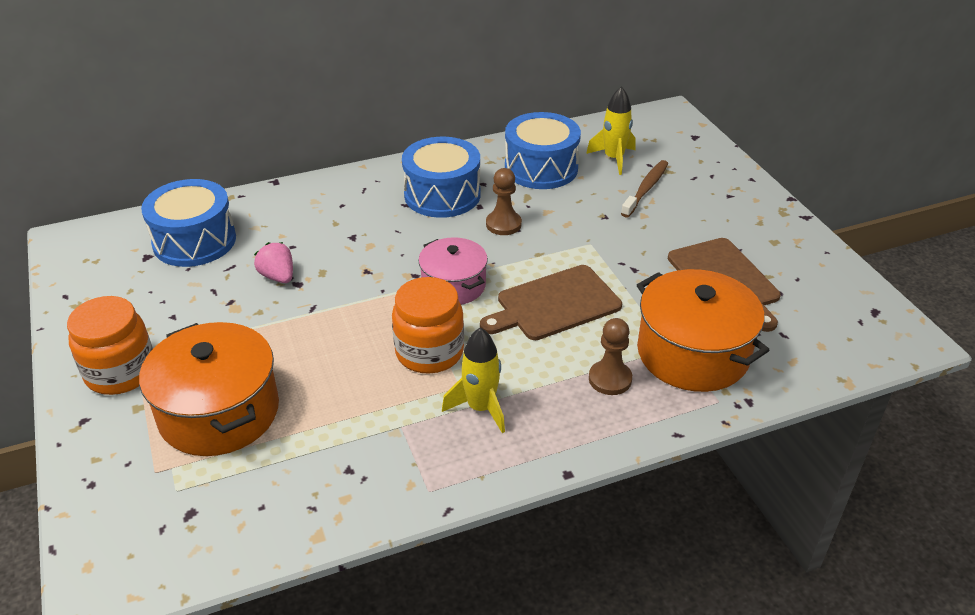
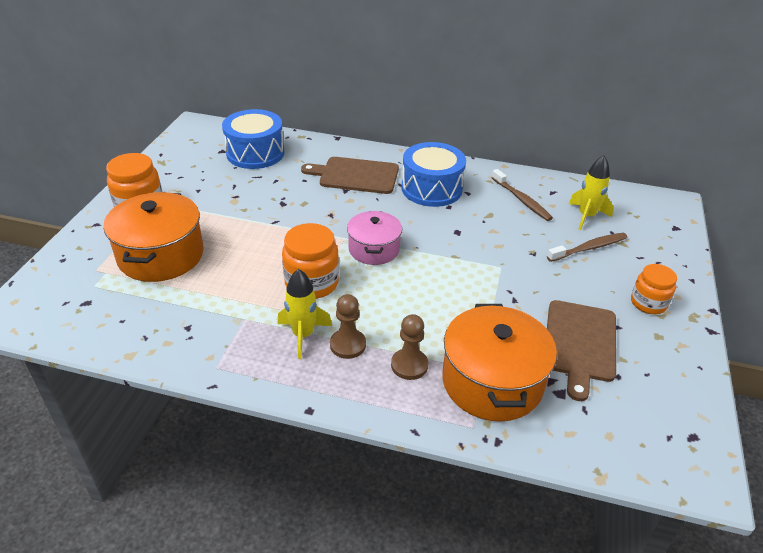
camera: 35 degrees right, 0 degrees up
pink strawberry [254,242,293,283] -> none
brown cutting board [480,265,622,340] -> brown cutting board moved to [301,157,399,194]
brown pawn [486,168,522,235] -> brown pawn moved to [330,294,366,359]
blue drum [505,112,581,189] -> brown toothbrush [491,169,553,221]
none -> orange jar [631,264,677,314]

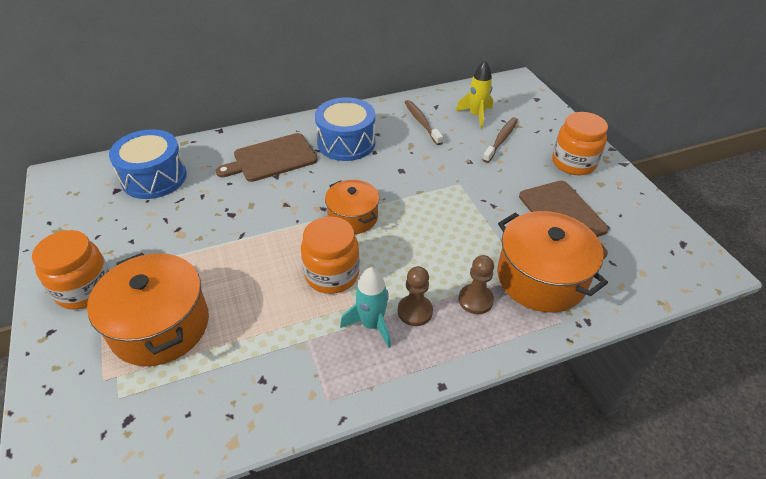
camera: 35 degrees left, 5 degrees up
yellow rocket [278,269,332,359] -> turquoise rocket [340,267,391,348]
pink pot [347,211,402,265] -> orange pot [325,180,379,234]
brown toothbrush [491,169,553,221] -> brown toothbrush turned 135 degrees counterclockwise [404,100,443,145]
orange jar [631,264,677,314] -> orange jar [552,112,608,175], size x1.51

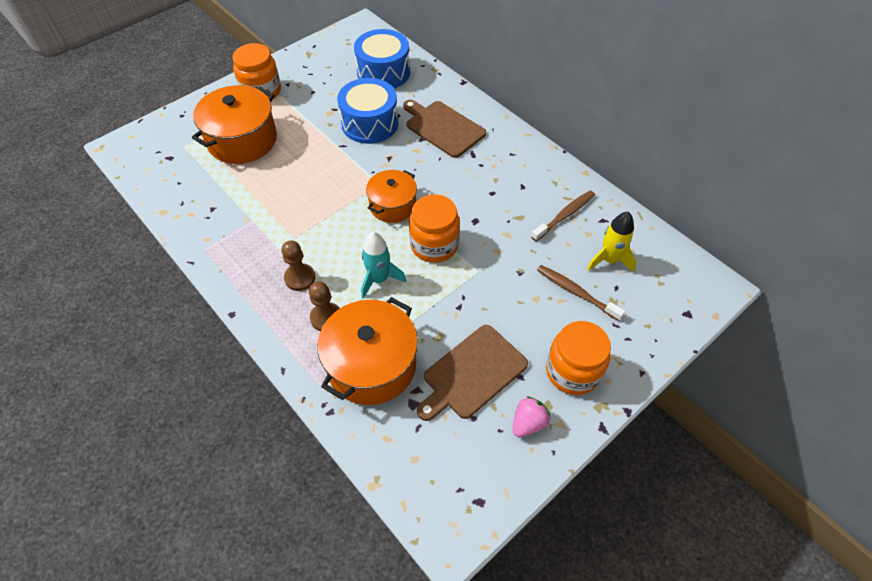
camera: 70 degrees right, 10 degrees up
orange jar [301,216,360,294] -> orange jar moved to [409,194,460,263]
blue drum [315,98,375,161] -> blue drum moved to [337,78,398,144]
turquoise rocket [340,267,391,348] -> turquoise rocket moved to [361,232,406,299]
brown toothbrush [483,117,518,163] -> brown toothbrush turned 150 degrees counterclockwise [537,265,625,321]
none -> pink strawberry [513,396,550,437]

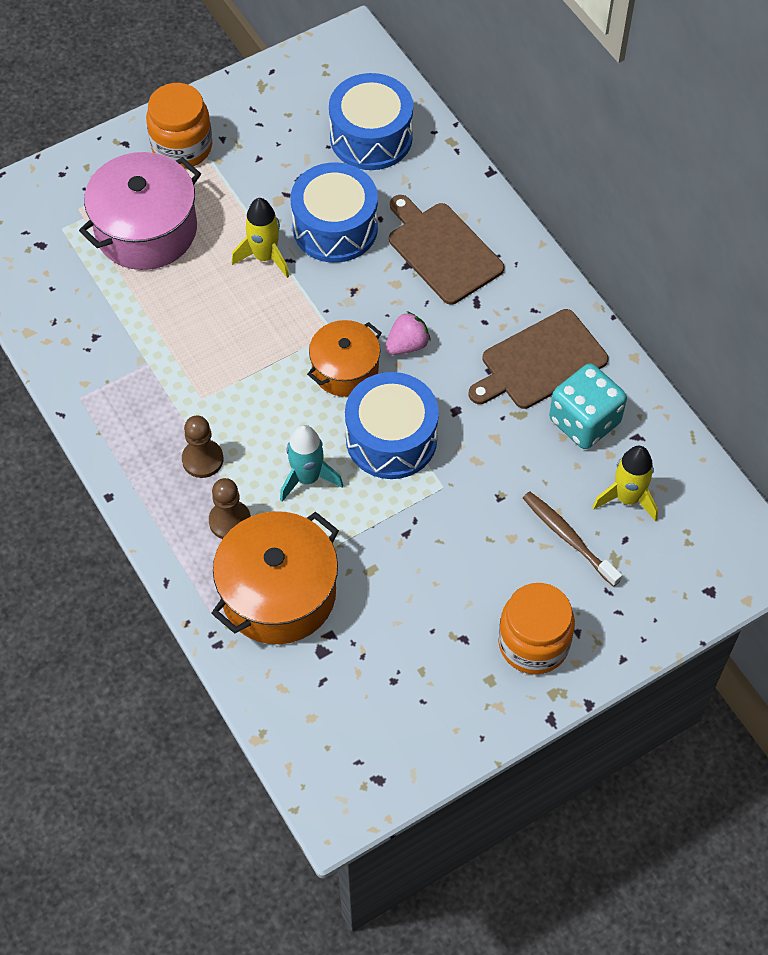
camera: 10 degrees right, 5 degrees up
orange pot [192,85,277,164] -> pink pot [79,152,201,270]
orange jar [409,194,460,263] -> blue drum [345,372,439,479]
brown cutting board [417,325,528,421] -> brown cutting board moved to [469,309,608,409]
pink strawberry [513,396,550,437] -> pink strawberry moved to [385,311,430,355]
brown toothbrush [531,190,595,241] -> turquoise dice [549,363,627,449]
none -> yellow rocket [231,198,289,278]

